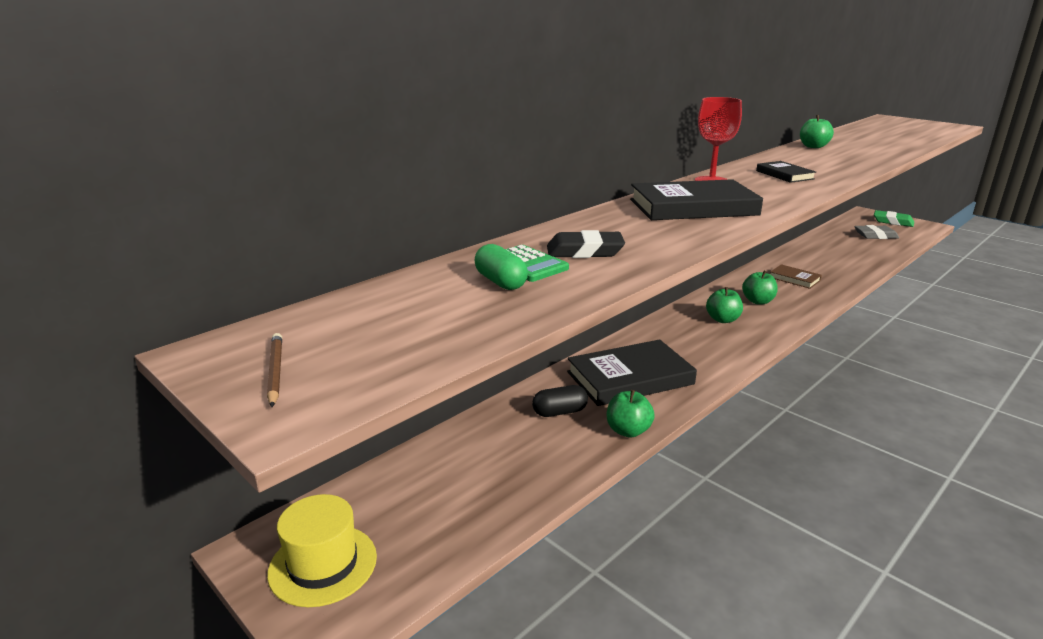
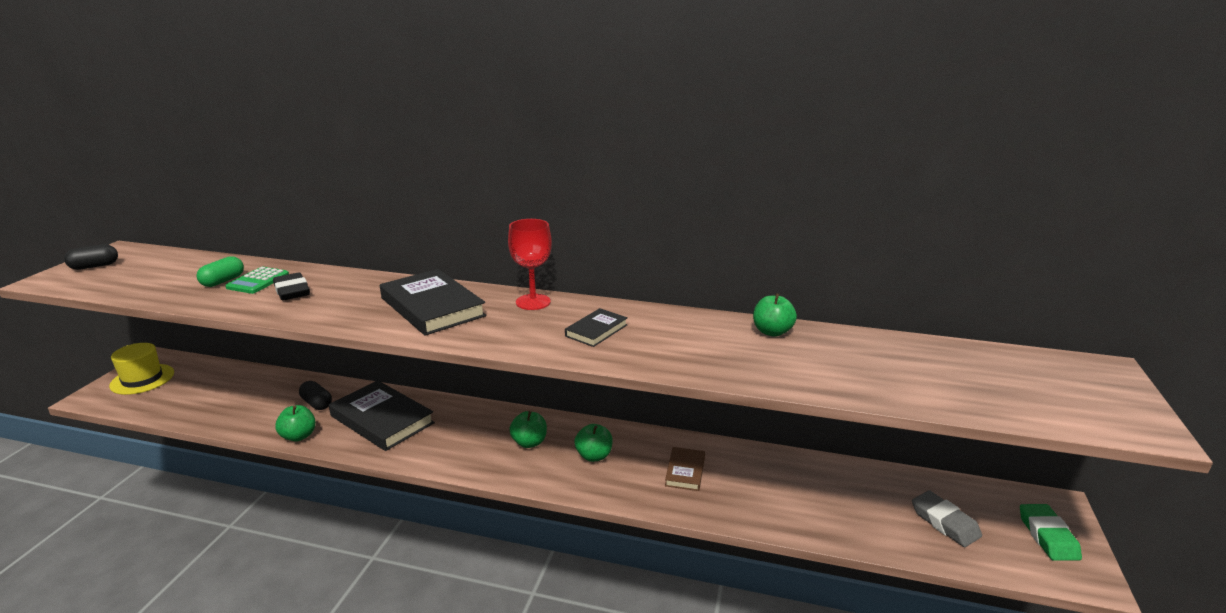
camera: 60 degrees right, 0 degrees up
brown pencil [267,333,282,407] -> black capsule [64,244,118,270]

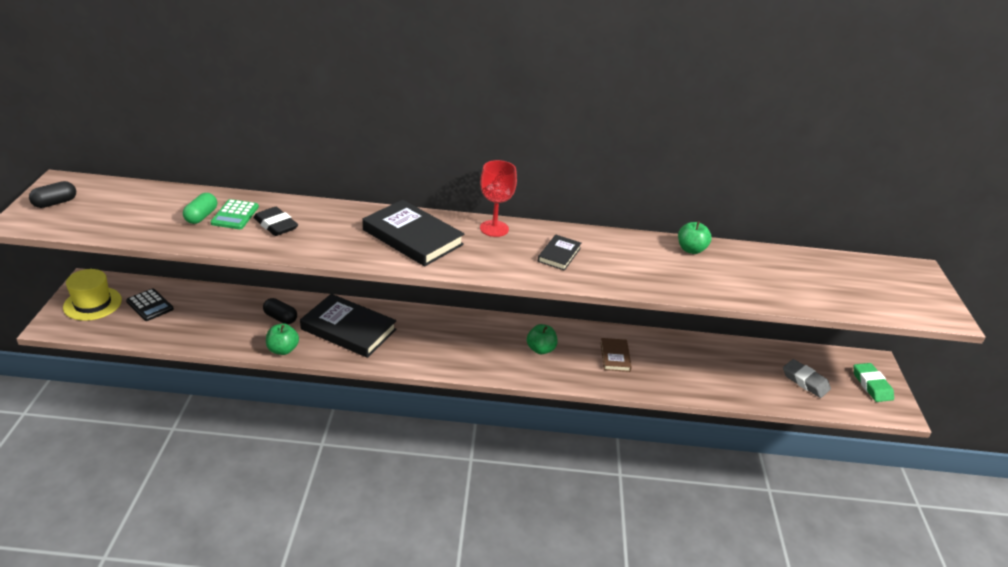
camera: 15 degrees left, 10 degrees up
green apple [509,411,547,448] -> none
none -> black calculator [126,288,174,321]

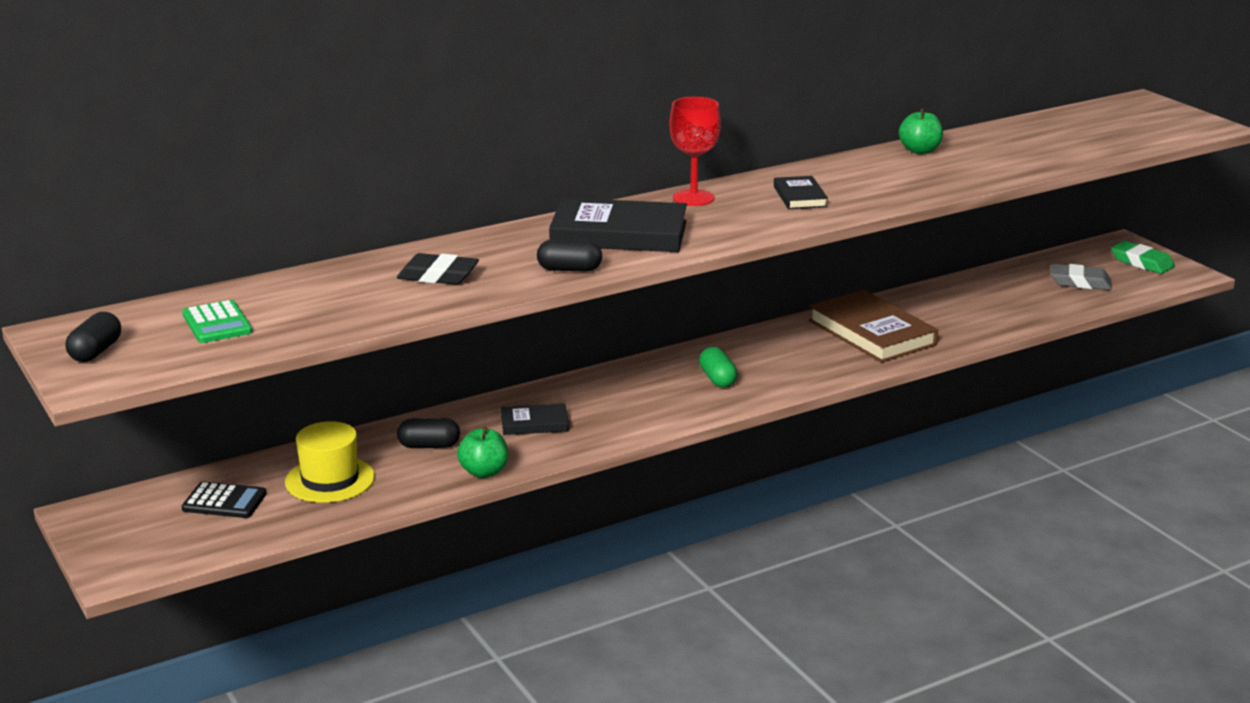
camera: 30 degrees left, 10 degrees down
yellow hat [63,269,122,321] -> yellow hat moved to [285,421,375,503]
green capsule [183,193,217,224] -> green capsule moved to [699,347,737,387]
green calculator [210,199,259,229] -> green calculator moved to [182,300,252,343]
black book [300,294,396,358] -> black book [501,403,569,435], size x0.52
green apple [527,324,558,354] -> none
brown book [600,338,632,372] -> brown book [809,290,938,363], size x1.93
none -> black capsule [537,239,602,272]

